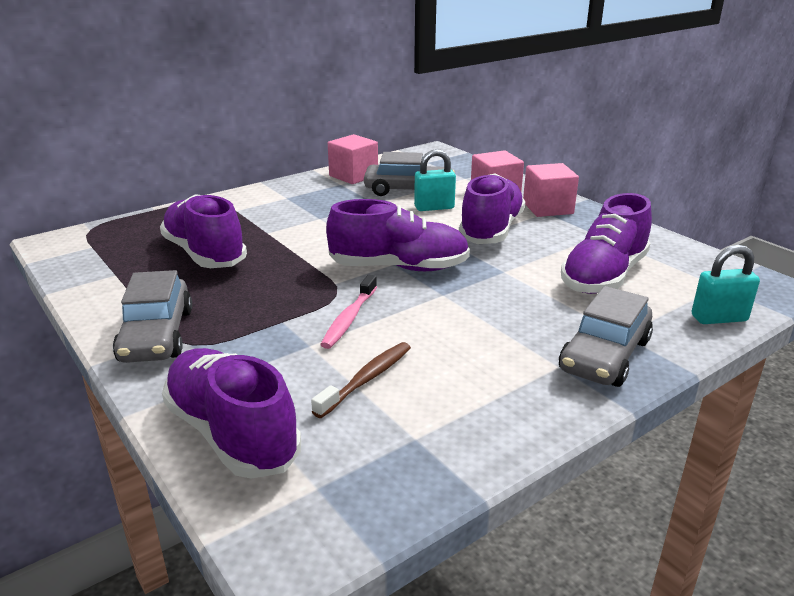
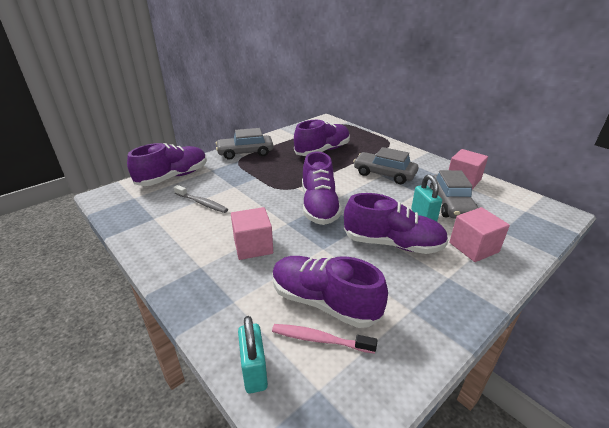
camera: 85 degrees right, 5 degrees up
brown toothbrush [311,342,411,418] -> grey toothbrush [174,185,228,213]
pink toothbrush [320,275,377,349] -> pink toothbrush moved to [272,324,377,354]
pink cube [523,163,579,217] -> pink cube moved to [231,207,273,260]
grey car [559,286,653,387] -> grey car moved to [353,147,418,184]

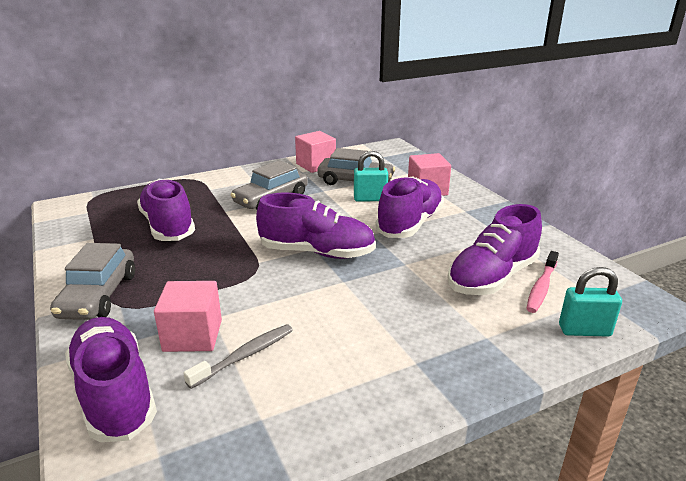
camera: 75 degrees left, 5 degrees down
pink cube [231,207,273,260] -> pink cube moved to [154,281,222,352]

